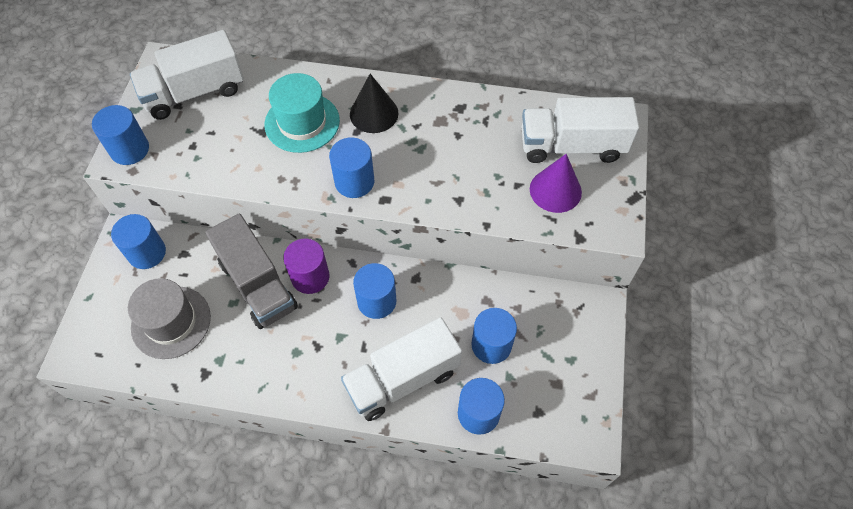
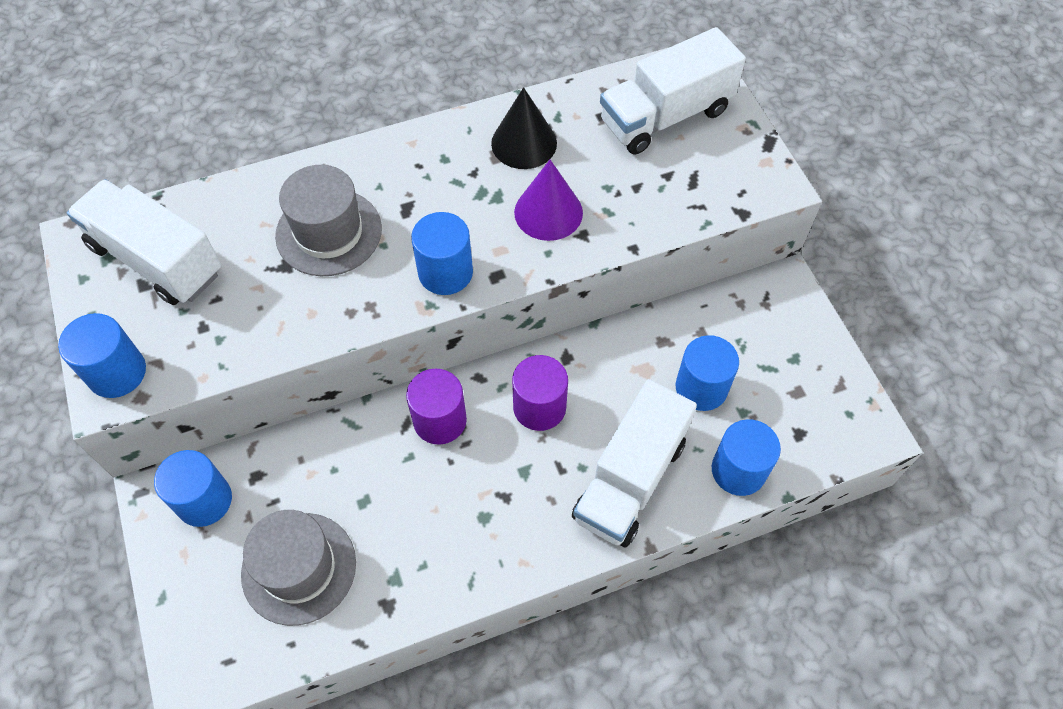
camera: 30 degrees left, 0 degrees up
white truck [130,30,244,120] -> white truck turned 90 degrees clockwise [67,179,221,305]
grey truck [205,213,298,329] -> none
turquoise hat [264,73,340,153] -> grey hat [275,165,382,276]
black cone [350,74,398,133] -> black cone moved to [491,87,557,169]
blue cylinder [353,263,396,319] -> purple cylinder [512,355,568,431]
purple cone [530,154,582,213] -> purple cone moved to [514,160,583,241]

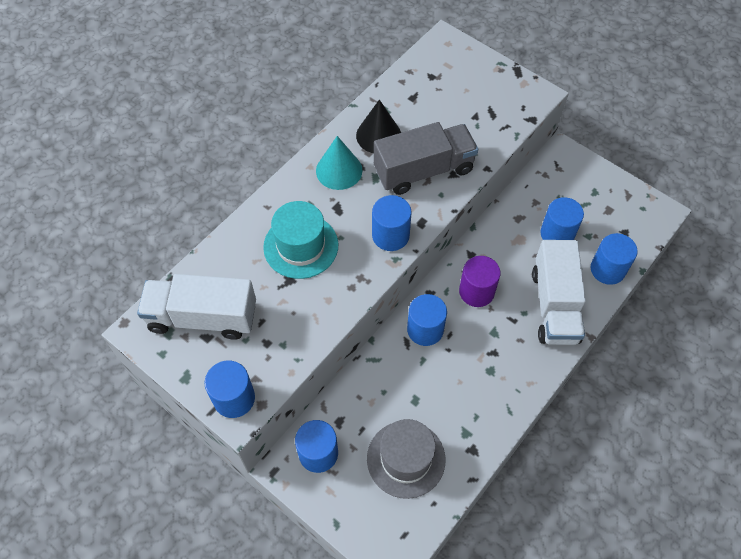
camera: 30 degrees left, 0 degrees up
grey hat [275,165,382,276] -> turquoise hat [263,201,338,279]
purple cylinder [406,369,467,445] -> blue cylinder [407,294,447,346]
purple cone [514,160,583,241] -> grey truck [374,122,478,195]
white truck [600,27,746,154] -> none
none -> turquoise cone [316,136,362,190]

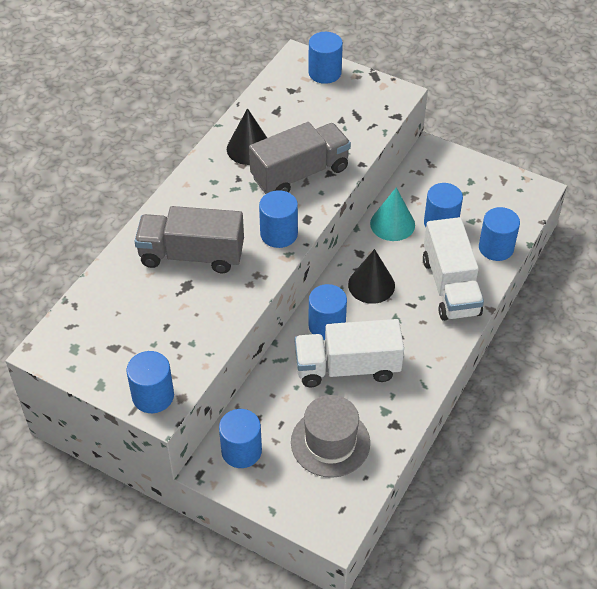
camera: 10 degrees left, 10 degrees down
white truck [137,274,256,340] -> white truck moved to [295,319,404,387]
turquoise hat [263,201,338,279] -> grey truck [134,206,244,273]
turquoise cone [316,136,362,190] -> turquoise cone moved to [370,187,415,241]
purple cylinder [459,256,501,307] -> black cone [348,249,395,304]
none -> blue cylinder [308,32,343,84]

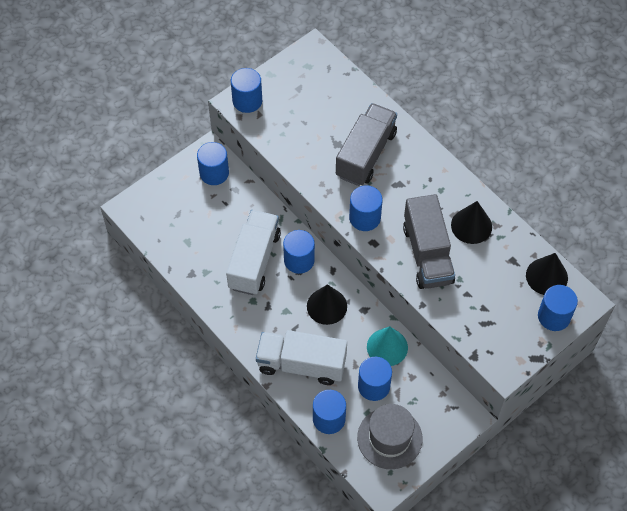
camera: 110 degrees right, 10 degrees up
grey hat [291,395,370,478] -> grey hat moved to [357,404,422,469]
none -> black cone [526,253,568,295]

